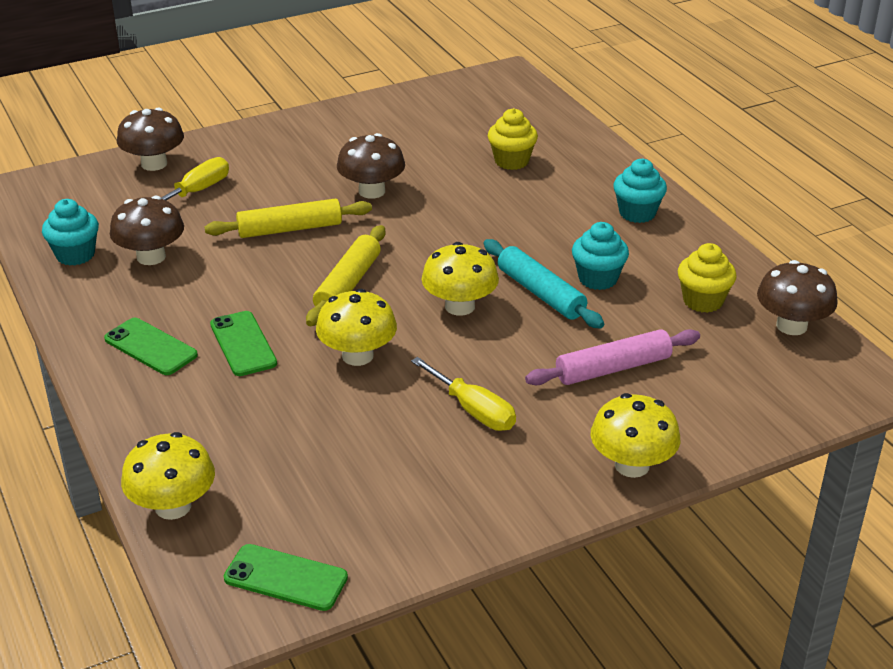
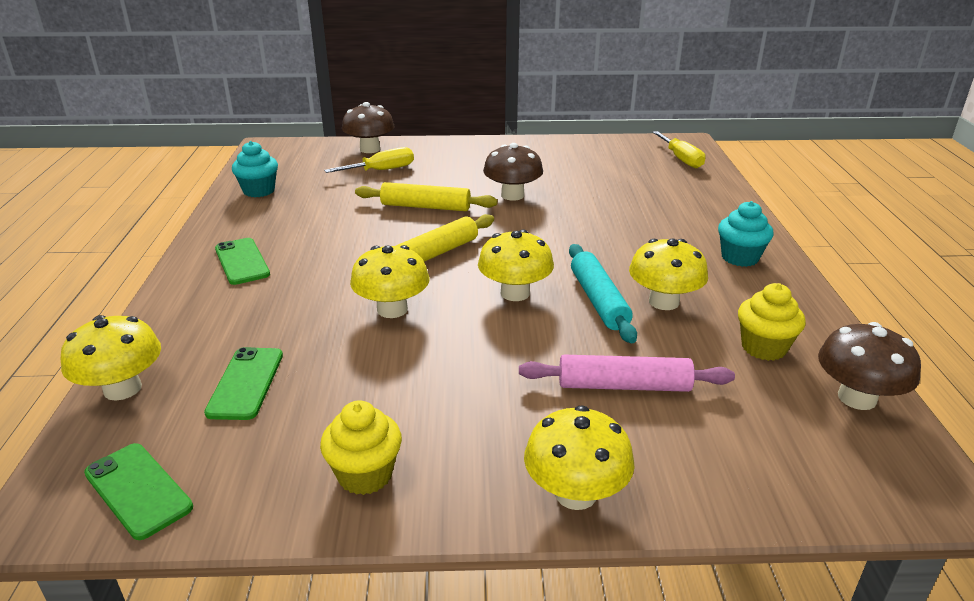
camera: 25 degrees right, 5 degrees down
brown mushroom [110,196,184,265] -> none
green phone [210,311,277,376] -> green phone moved to [204,347,283,420]
yellow screwdriver [411,357,516,431] -> yellow screwdriver moved to [652,131,705,168]
yellow cupcake [488,108,538,170] -> yellow cupcake moved to [320,400,402,495]
turquoise cupcake [572,222,629,290] -> yellow mushroom [629,238,708,310]

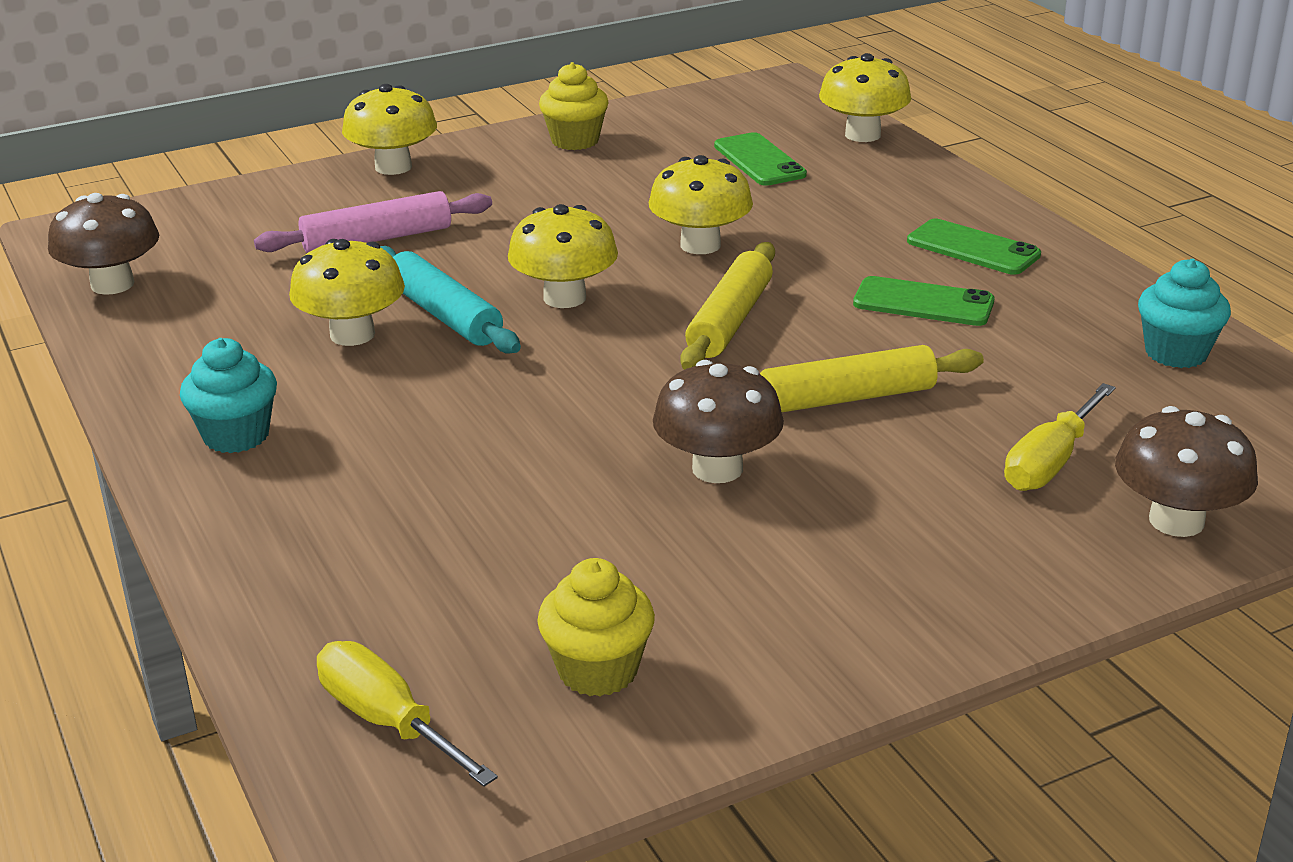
camera: 155 degrees right, 0 degrees up
green phone [84,443,193,540] -> green phone moved to [853,276,994,326]
yellow cupcake [738,283,806,361] -> yellow cupcake moved to [537,558,655,697]

